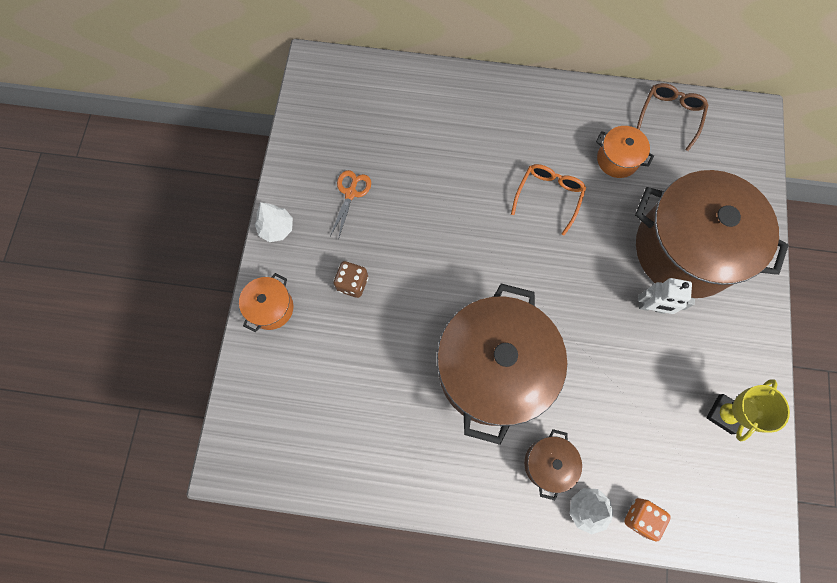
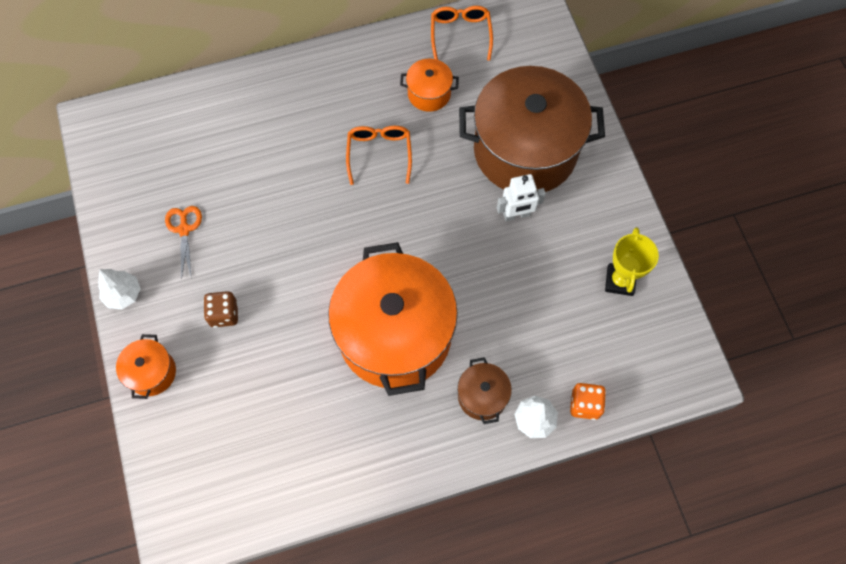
camera: 25 degrees left, 5 degrees down
brown pot [437,283,567,445] -> orange pot [328,242,458,396]
brown glasses [637,83,709,151] -> orange glasses [431,6,493,60]

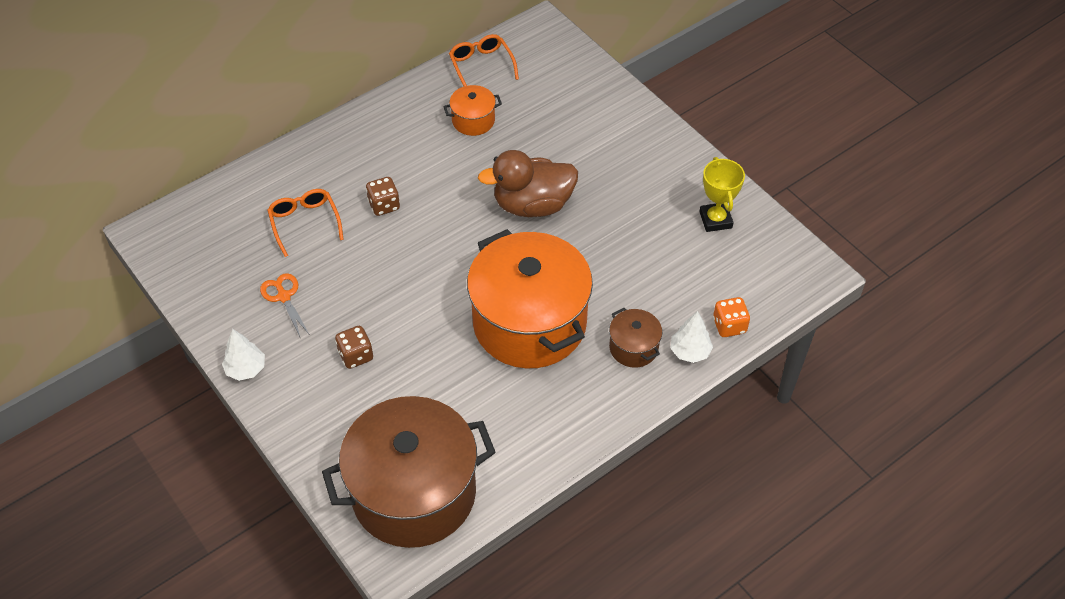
camera: 20 degrees left, 15 degrees down
orange pot [116,334,176,399] -> none
orange glasses [346,126,412,185] -> orange glasses moved to [267,189,344,257]
brown pot [459,66,605,192] -> brown pot moved to [322,396,496,548]
white robot [497,174,546,221] -> none
none -> brown dice [366,177,400,216]
none -> brown duck [478,150,578,217]

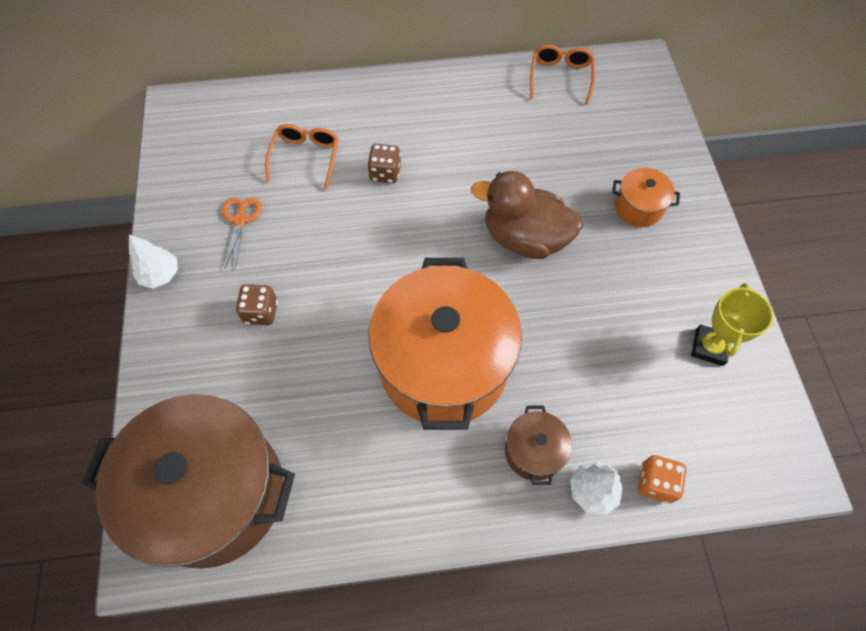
camera: 30 degrees right, 10 degrees up
orange pot [443,85,502,136] -> orange pot moved to [612,168,680,227]

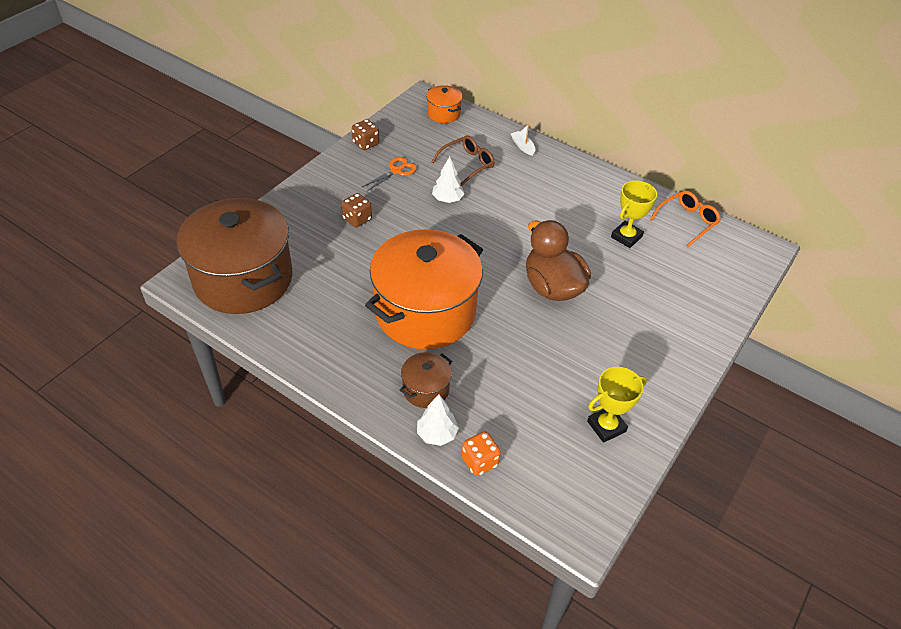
camera: 40 degrees right, 15 degrees down
white tree [129,235,178,288] -> white tree moved to [432,156,464,203]
orange glasses [265,124,339,190] -> brown glasses [431,135,495,186]
brown dice [367,144,401,183] -> brown dice moved to [352,119,379,150]
orange pot [612,168,680,227] -> orange pot moved to [426,85,462,123]
none -> white boat [511,124,536,155]
none -> yellow trophy [611,181,657,248]

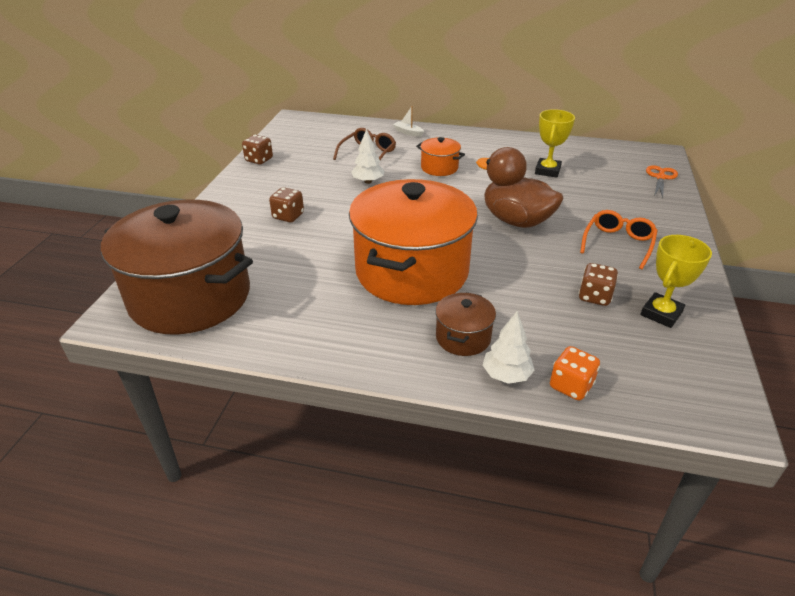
camera: 20 degrees left, 10 degrees down
orange scissors [362,157,417,191] -> orange scissors moved to [646,165,678,199]
orange pot [426,85,462,123] -> orange pot moved to [416,137,465,176]
orange glasses [650,191,721,247] -> orange glasses moved to [580,210,658,269]
none -> brown dice [579,263,618,306]

